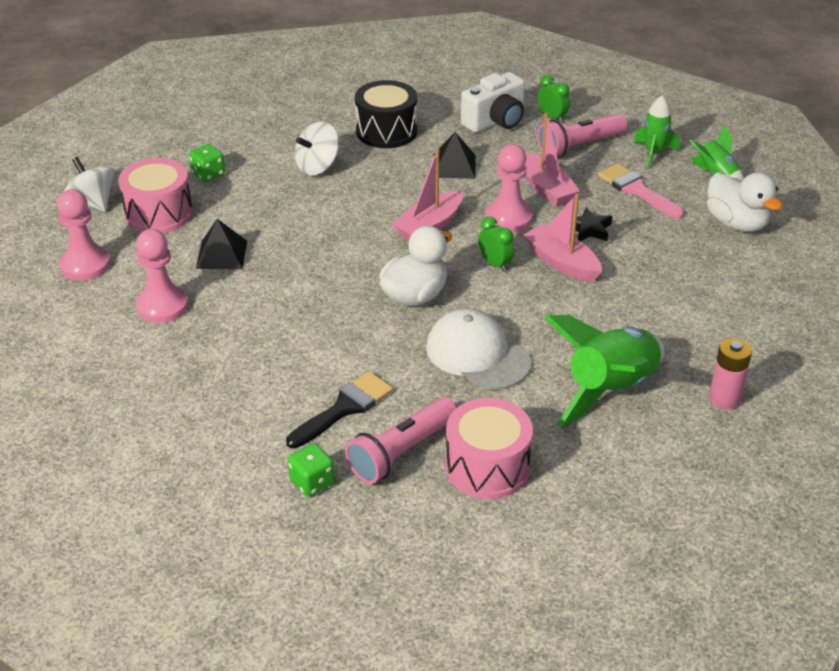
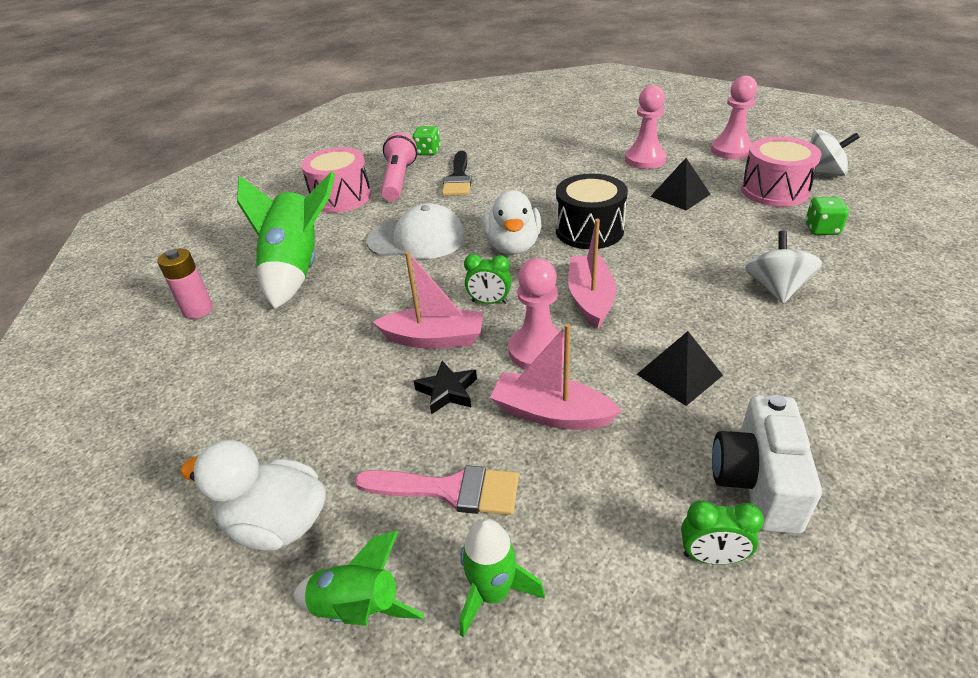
camera: 140 degrees right, 0 degrees up
black drum [355,80,417,148] -> black drum moved to [556,173,628,249]
pink flashlight [537,114,627,158] -> none

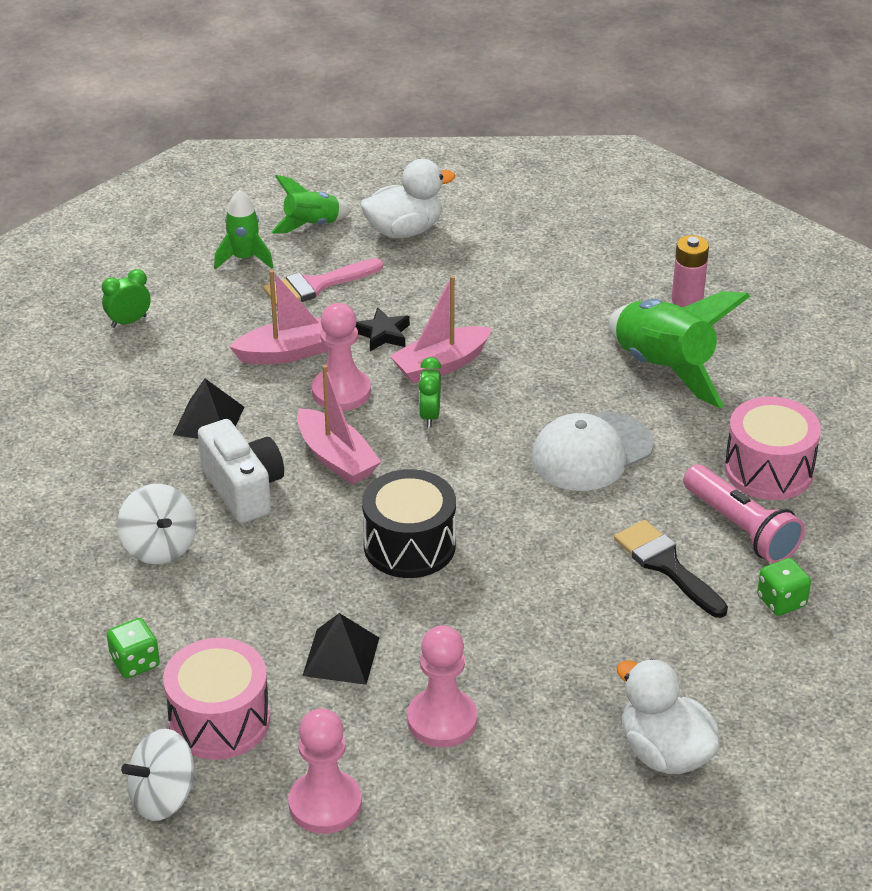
camera: 140 degrees right, 0 degrees up
green clock [464,254,511,304] -> green clock turned 60 degrees counterclockwise [419,357,441,427]
white duck [483,190,541,255] -> white duck moved to [617,659,720,774]
white camera [712,395,822,534] -> white camera moved to [198,419,284,523]

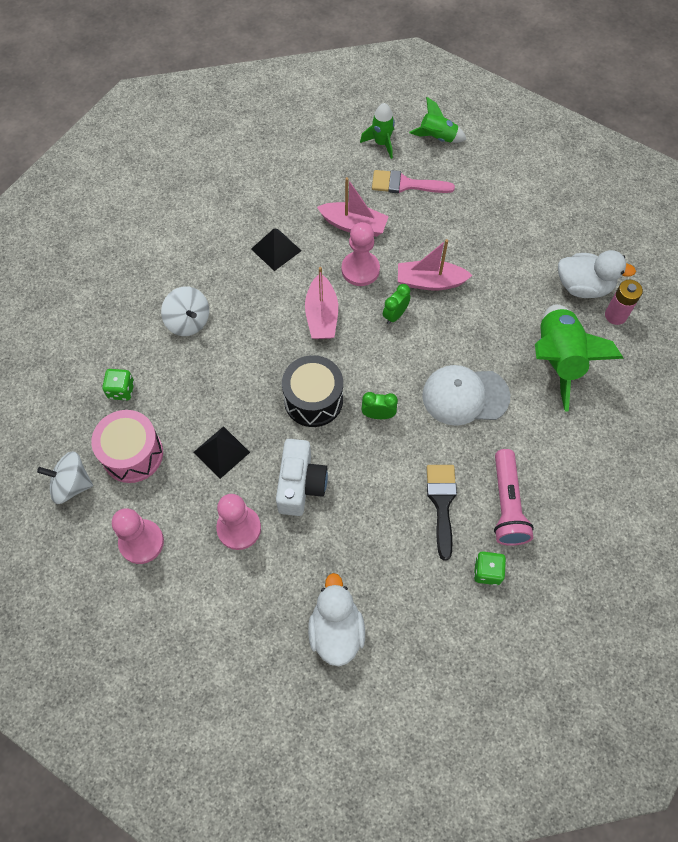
camera: 35 degrees right, 25 degrees up
green clock [102,269,150,328] -> green clock moved to [362,392,398,419]
white spinning top [118,484,196,564] -> white spinning top turned 45 degrees counterclockwise [161,286,209,336]
white camera [198,419,284,523] -> white camera moved to [276,439,328,516]
black star [356,307,410,351] -> none
white duck [360,159,455,238] -> white duck moved to [558,250,636,298]
pink drum [725,397,821,500] -> none

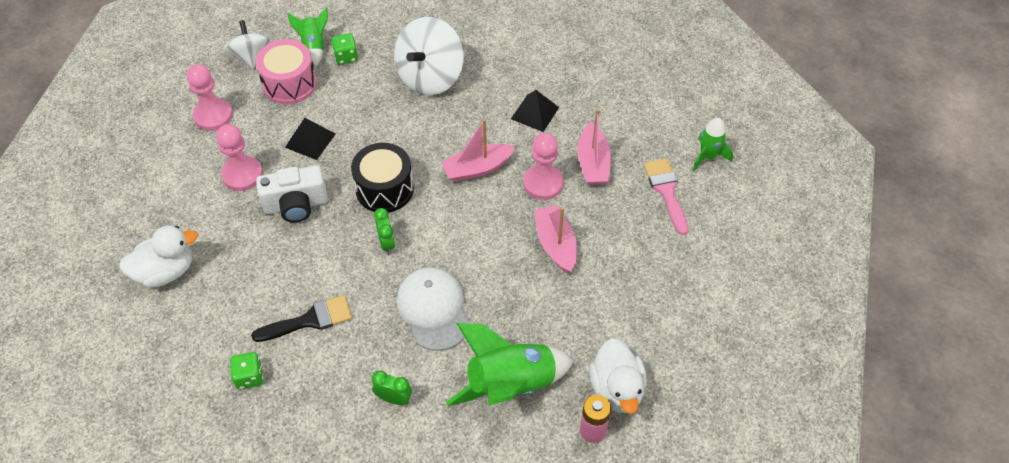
camera: 70 degrees right, 10 degrees down
white spinning top [161,286,209,336] -> white spinning top [394,17,464,95], size x1.64
green clock [383,284,411,324] -> green clock moved to [372,371,412,405]
green rocket [409,97,467,143] -> green rocket moved to [287,8,328,66]
pink flashlight [494,449,534,546] -> none

